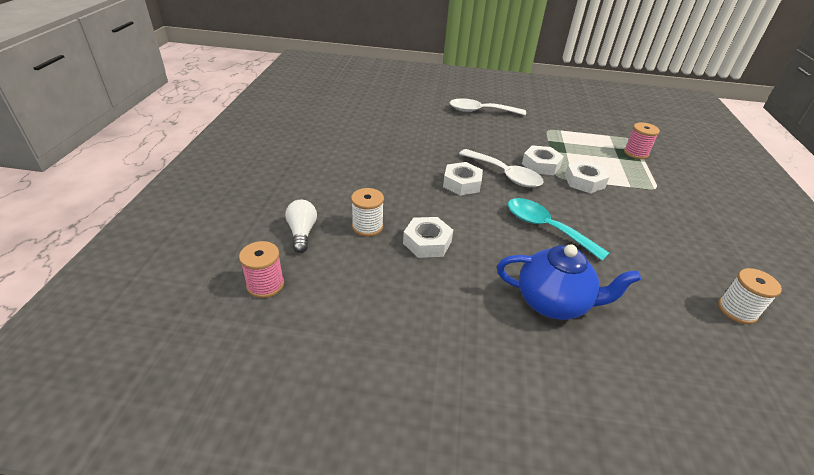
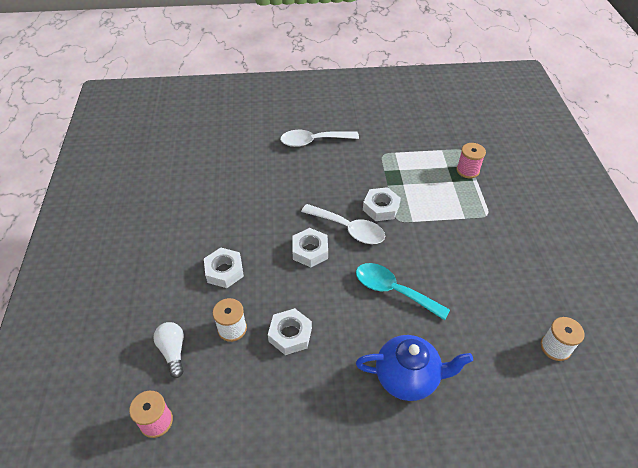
camera: 10 degrees left, 10 degrees up
white nut [565,160,609,193] -> white nut moved to [204,248,244,288]

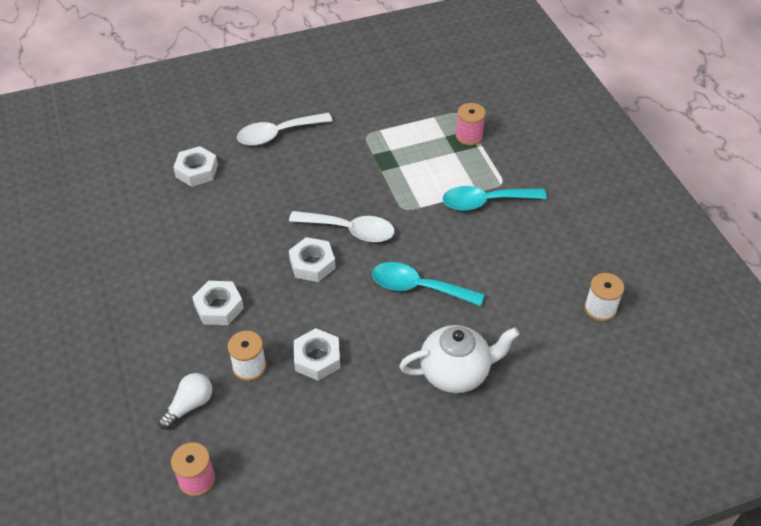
camera: 15 degrees left, 0 degrees up
white light bulb [153,322,184,378] -> white light bulb turned 75 degrees clockwise [158,373,212,429]
blue teapot [356,335,473,401] -> white teapot [399,325,519,393]
white nut [363,187,401,221] -> white nut moved to [173,146,218,187]
none -> turquoise spoon [443,186,547,211]

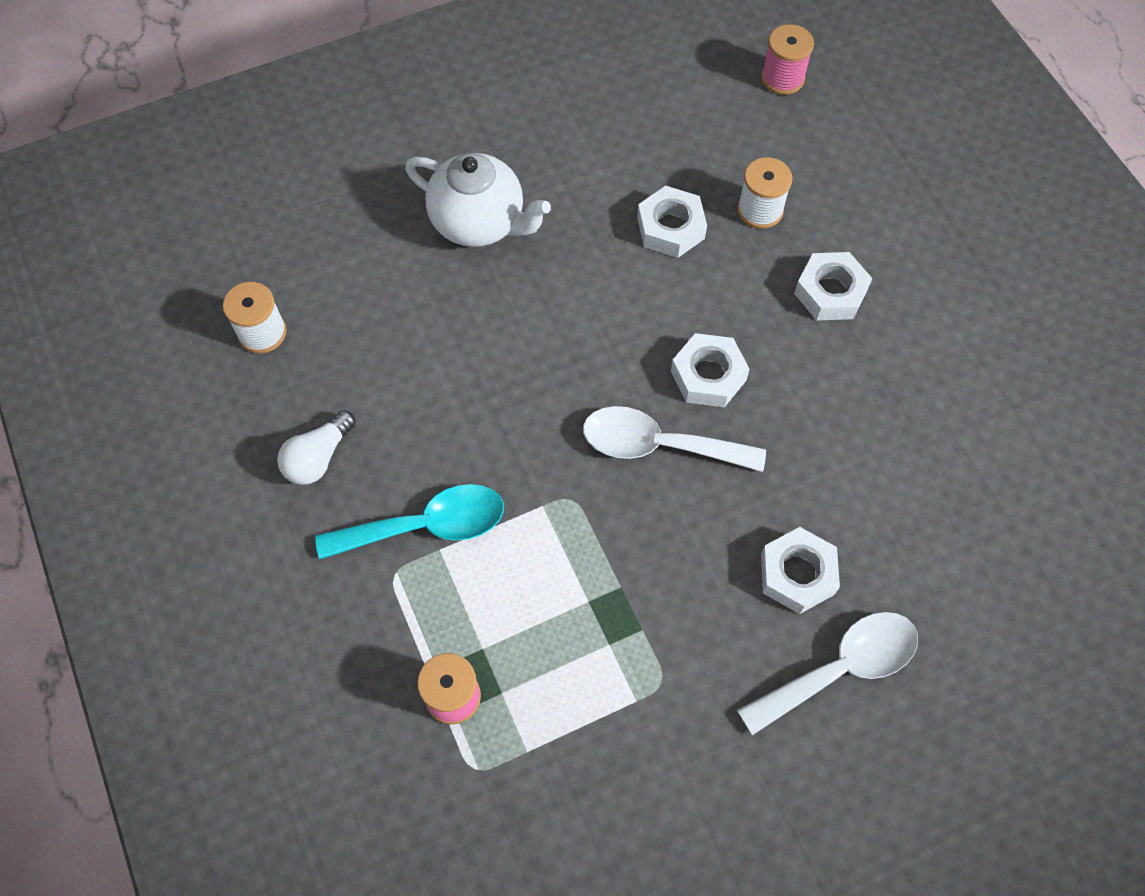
camera: 175 degrees right, 15 degrees up
white light bulb [158,373,212,429] -> white light bulb moved to [277,410,356,485]
white nut [173,146,218,187] -> white nut moved to [761,527,840,614]
turquoise spoon [372,262,485,306] -> none
white teapot [399,325,519,393] -> white teapot turned 135 degrees counterclockwise [405,153,551,247]

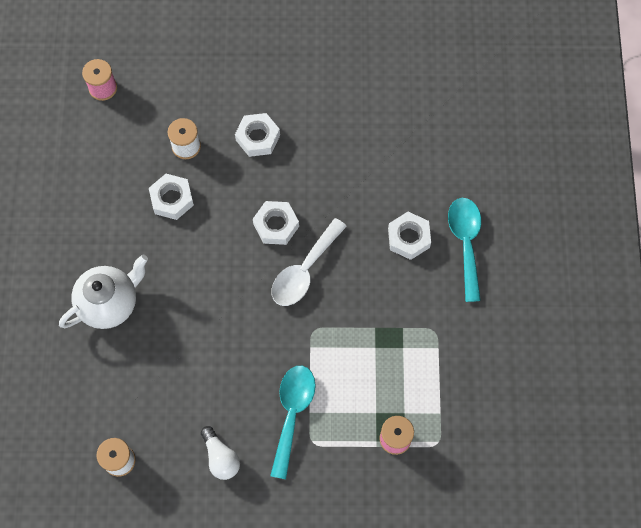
camera: 65 degrees left, 5 degrees up
white spoon [737,612,918,735] -> turquoise spoon [448,198,481,302]

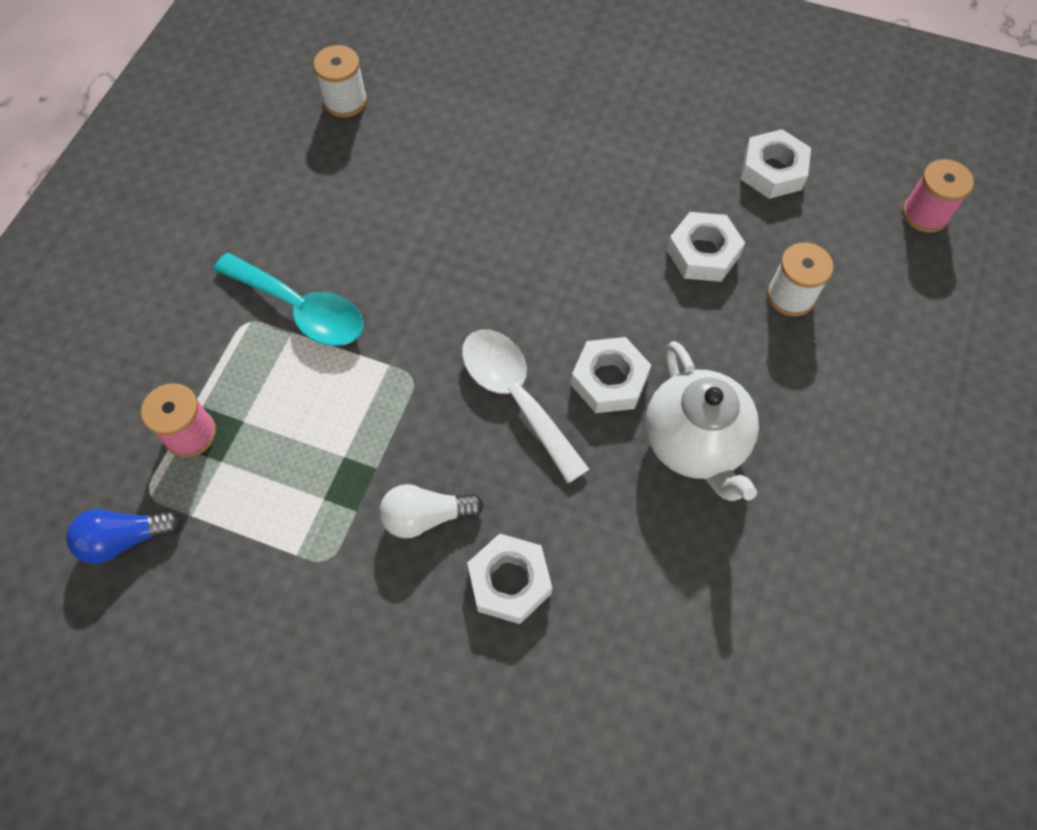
camera: 110 degrees right, 5 degrees down
white teapot [59,255,148,329] -> white teapot moved to [645,341,759,501]
white light bulb [201,426,240,480] -> white light bulb moved to [380,484,484,538]
white nut [235,113,280,157] -> white nut moved to [741,129,811,199]
turquoise spoon [448,198,481,302] -> none
none -> blue light bulb [66,509,181,564]

